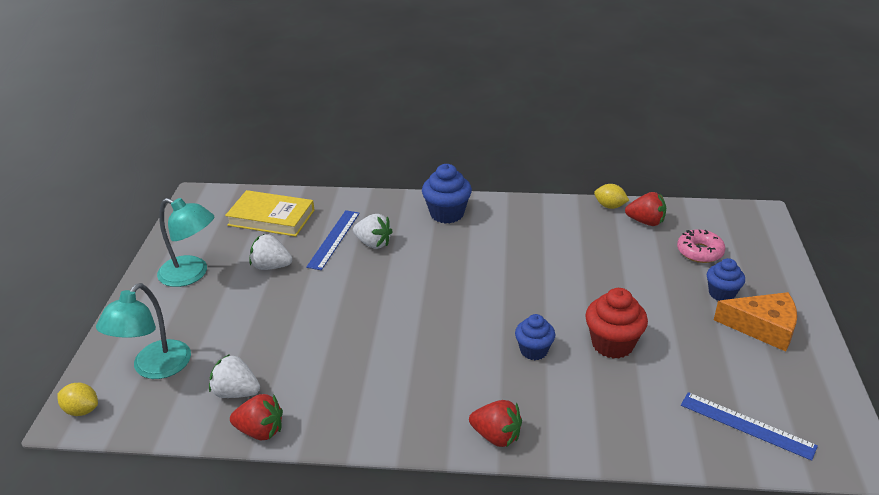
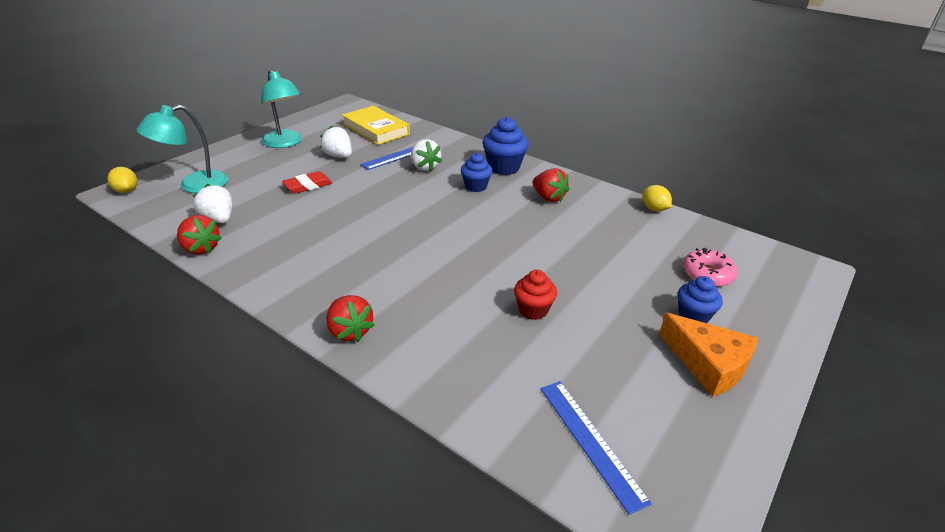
camera: 30 degrees right, 0 degrees up
blue cupcake [515,314,555,360] -> blue cupcake moved to [461,153,493,192]
red cupcake [585,288,648,359] -> red cupcake [514,270,557,320], size x0.66
red strawberry [625,192,666,226] -> red strawberry moved to [532,168,569,202]
none -> red eraser [282,171,332,193]

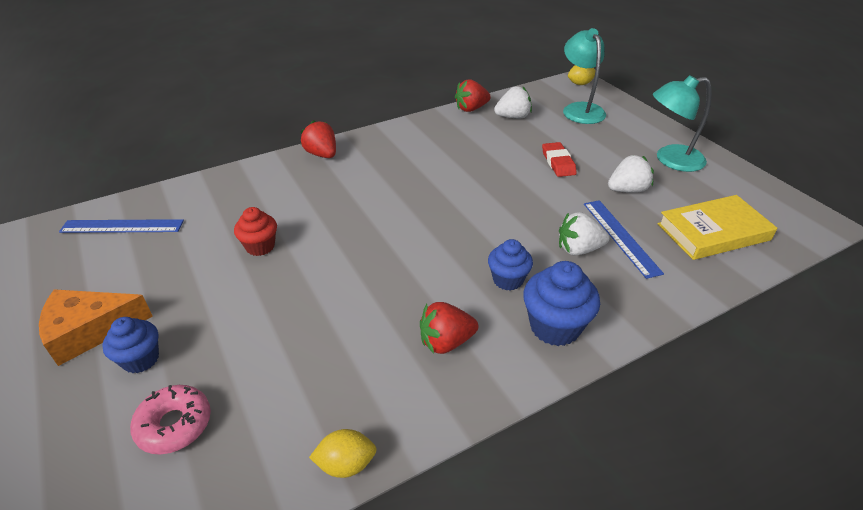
camera: 115 degrees right, 5 degrees up
red strawberry [326,295,375,342] -> red strawberry turned 60 degrees clockwise [300,120,336,158]

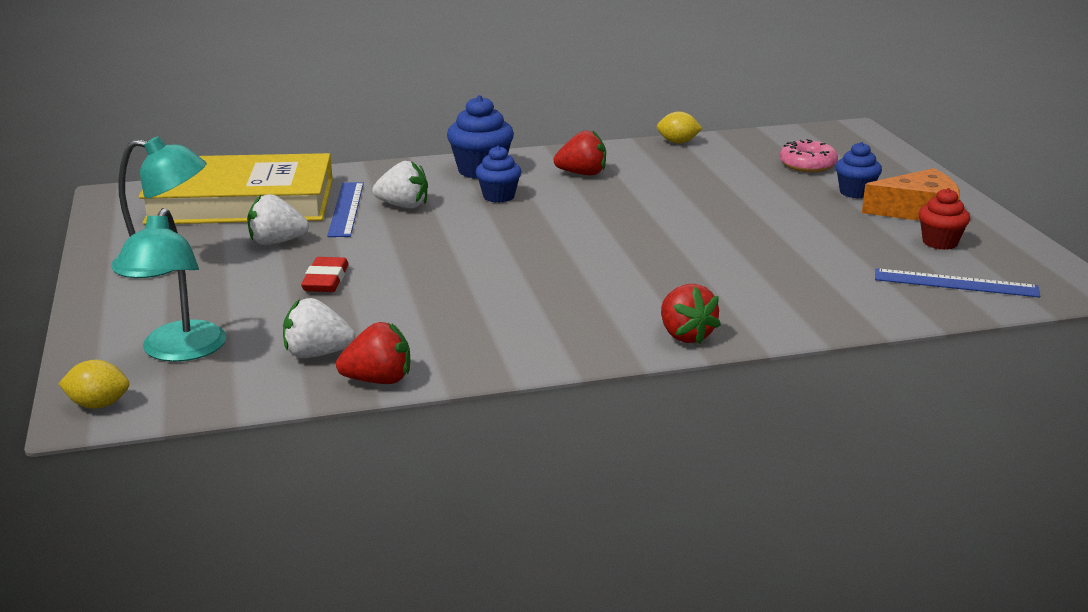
camera: 165 degrees left, 15 degrees down
red cupcake [234,207,277,256] -> red cupcake moved to [918,188,970,250]
yellow book [657,195,777,260] -> yellow book [139,153,333,225], size x1.62

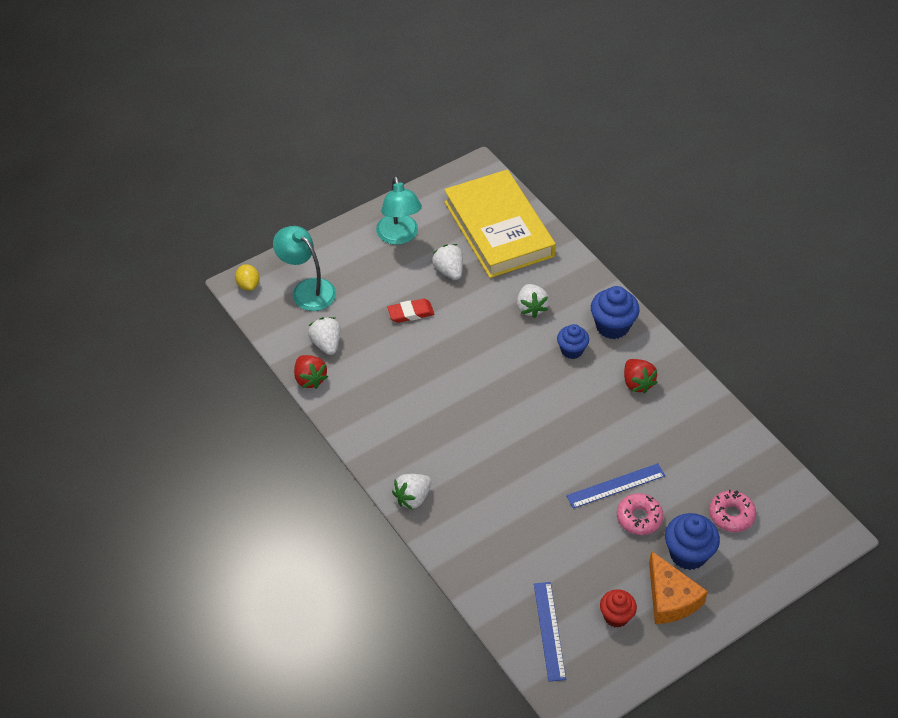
camera: 70 degrees right, 25 degrees up
turquoise lamp [114,208,226,362] -> turquoise lamp turned 60 degrees clockwise [273,226,336,311]
blue ruler [327,182,364,237] -> blue ruler moved to [566,463,665,509]
yellow lemon [657,112,703,144] -> none
red strawberry [661,284,721,344] -> white strawberry [392,474,431,510]
blue cupcake [836,142,882,199] -> blue cupcake [665,513,720,570], size x1.52
none -> pink donut [617,493,664,535]

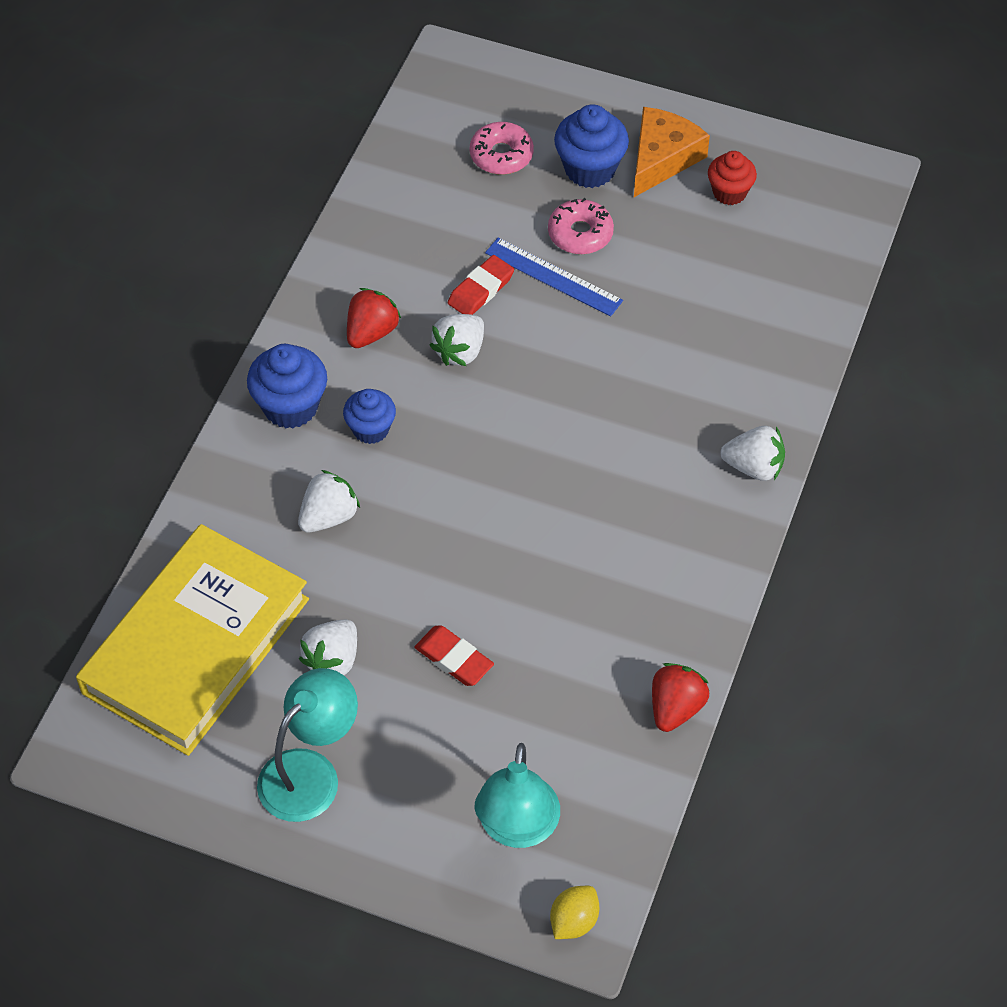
camera: 125 degrees left, 5 degrees up
white strawberry [308,317,341,355] -> white strawberry moved to [429,314,484,366]
blue ruler [534,582,566,682] -> none
none -> red eraser [448,255,514,315]

